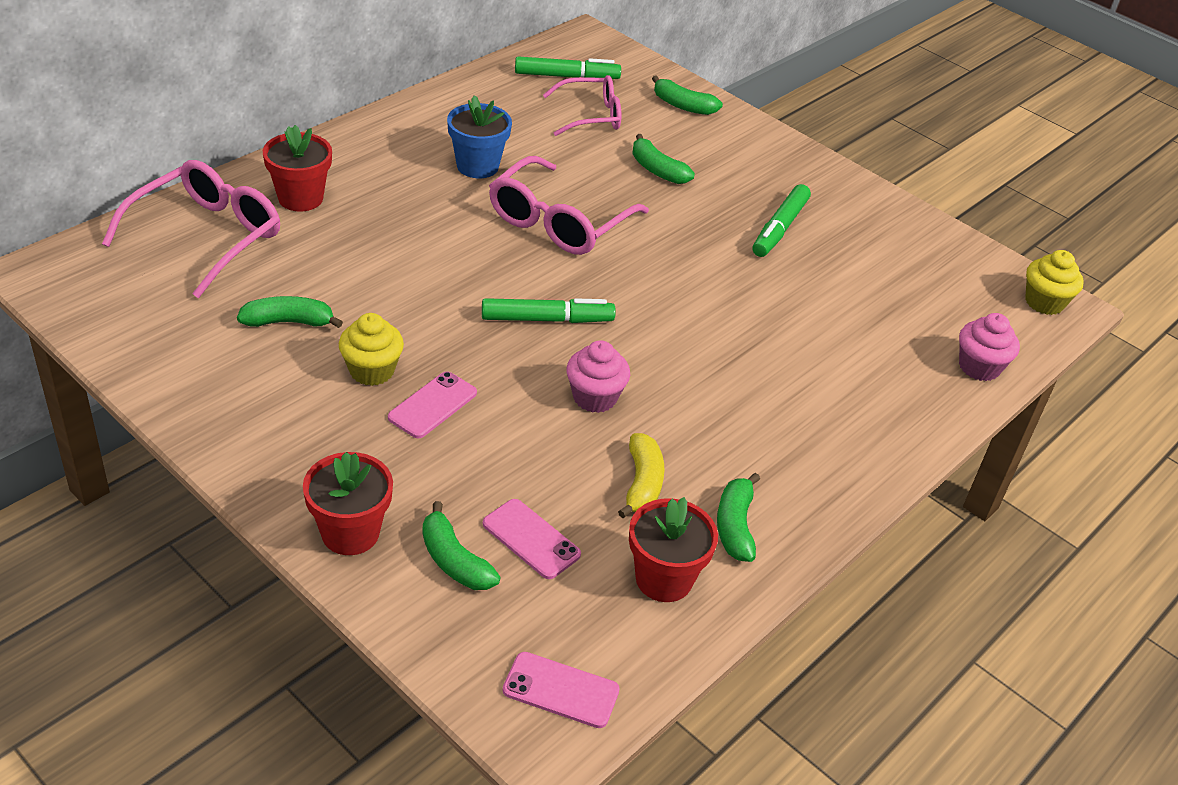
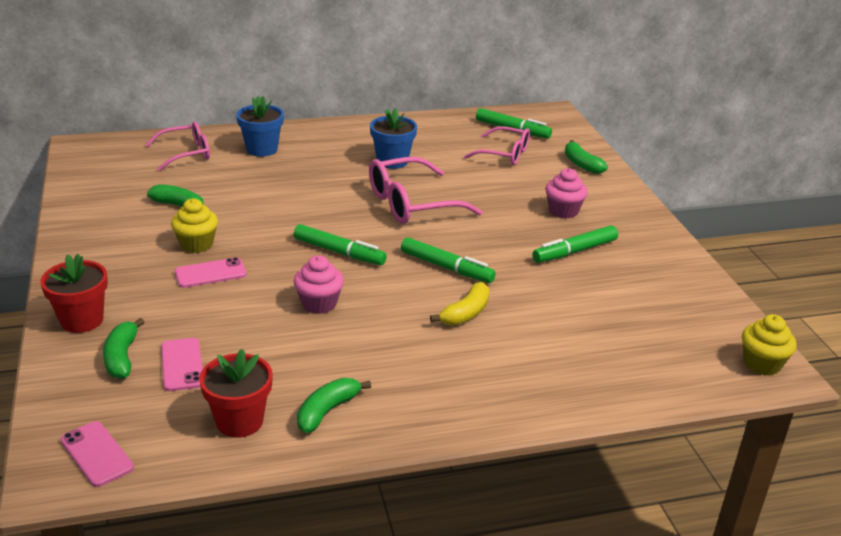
camera: 35 degrees right, 10 degrees down
pink glasses [102,160,280,298] -> pink glasses [145,122,210,171], size x0.66
red flower pot [263,125,332,212] -> blue flower pot [236,96,284,157]
yellow banana [618,433,665,518] -> yellow banana moved to [430,282,490,325]
green banana [632,134,695,184] -> none
pink cupcake [959,313,1020,381] -> pink cupcake moved to [545,168,588,219]
none -> green marker [401,237,496,283]

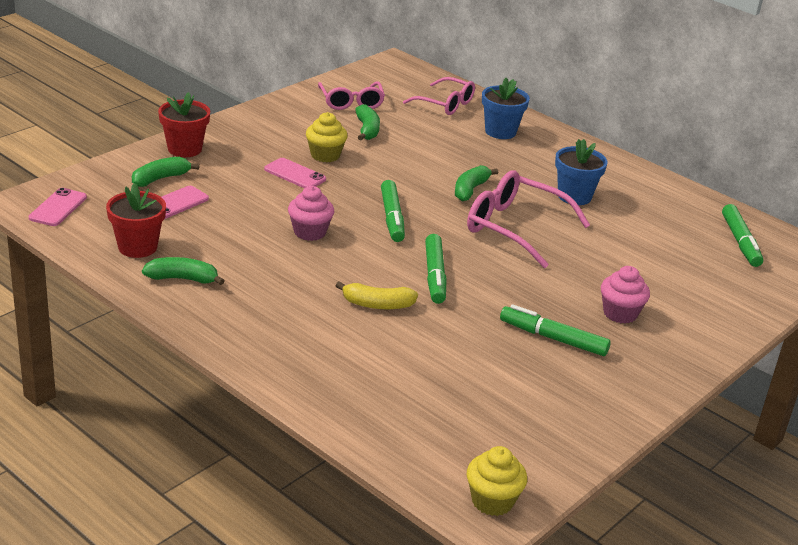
camera: 55 degrees right, 0 degrees up
pink glasses [464,126,530,165] -> pink glasses moved to [318,81,385,110]
green banana [565,140,608,174] -> green banana moved to [455,165,498,201]

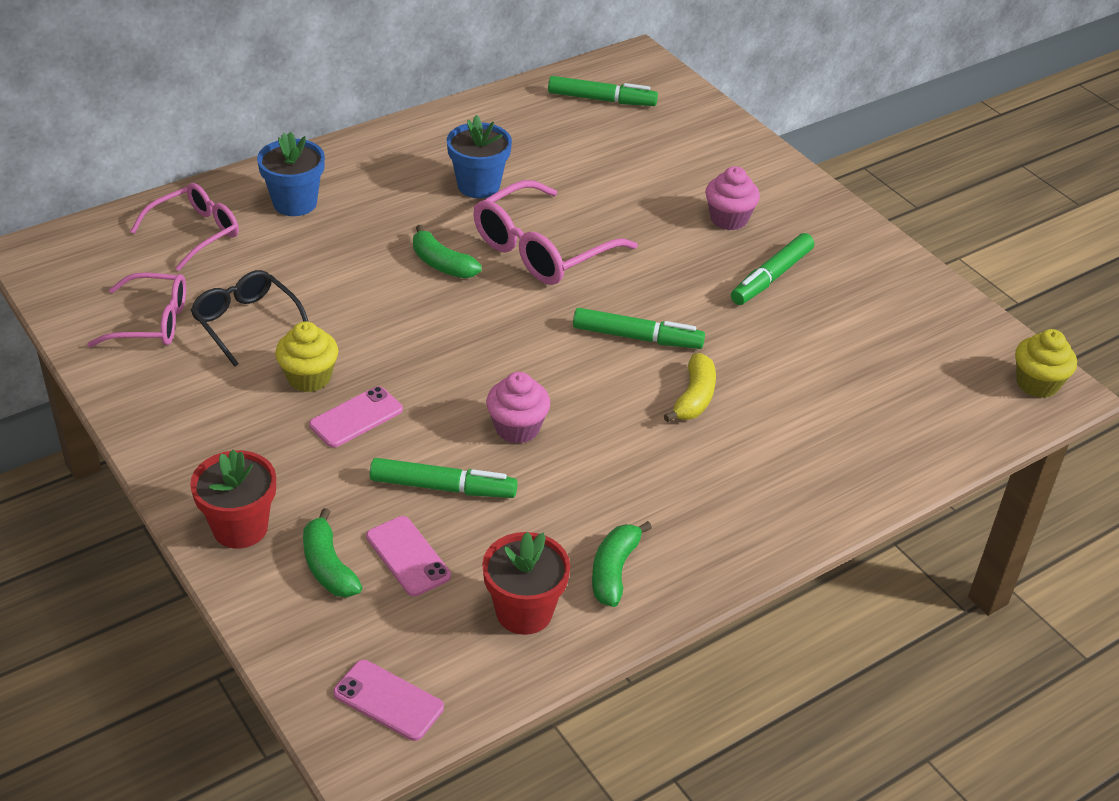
camera: 75 degrees left, 10 degrees up
green banana [355,104,380,141] -> black glasses [190,270,309,367]
green marker [381,180,405,242] -> green marker moved to [370,458,518,498]

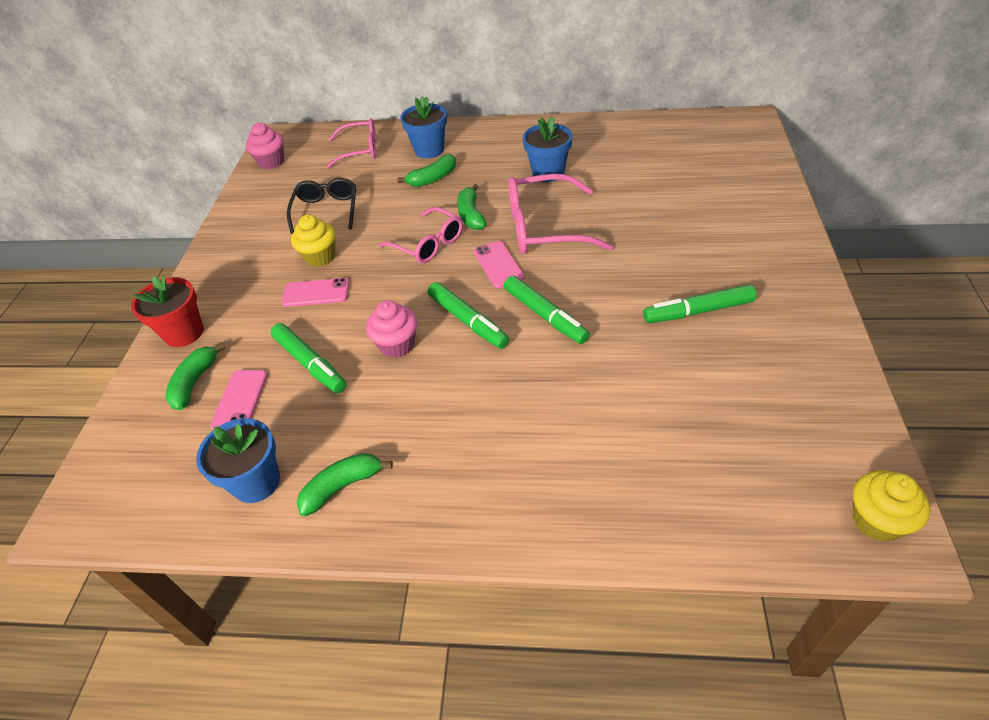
camera: 45 degrees right, 5 degrees up
pink glasses [87,273,186,347] -> pink glasses moved to [379,207,463,263]
pink phone [333,660,444,741] -> pink phone moved to [474,241,525,288]
red flower pot [482,532,570,635] -> blue flower pot [196,418,280,503]
green marker [548,76,658,106] -> green marker moved to [428,282,509,349]
yellow banana [664,353,716,422] -> none
pink cupcake [705,166,760,230] -> pink cupcake moved to [246,123,284,169]
none -> green banana [398,154,456,187]

